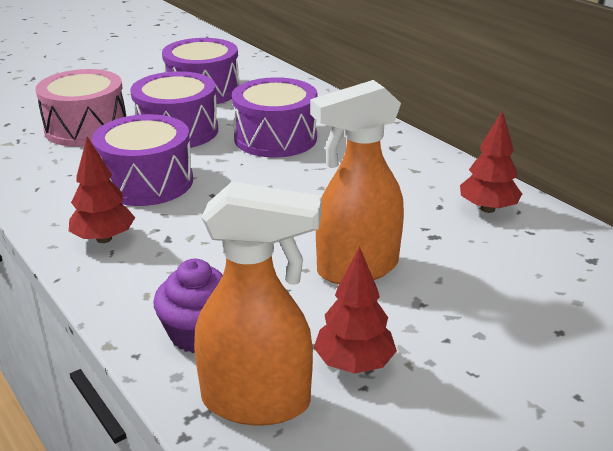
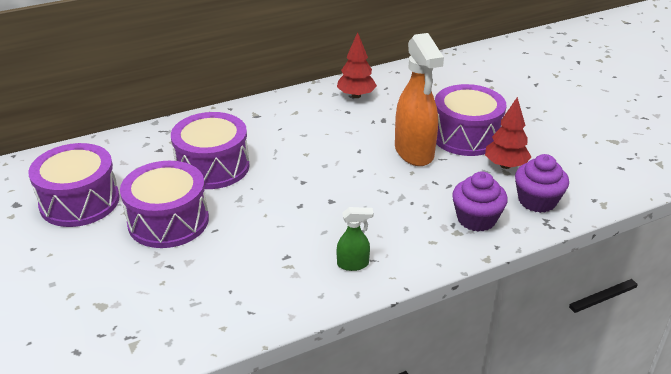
camera: 80 degrees left, 5 degrees up
pink drum [36,69,126,147] -> none
red tree [69,137,135,243] -> green spray bottle [337,207,373,271]
purple drum [92,114,193,206] -> purple drum moved to [435,84,506,156]
orange spray bottle [194,182,322,426] -> purple cupcake [515,154,569,213]

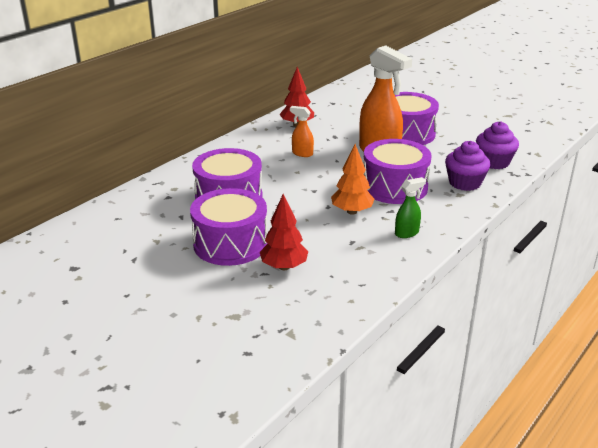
camera: 25 degrees left, 5 degrees down
purple drum [28,143,120,227] -> purple drum moved to [363,139,432,204]
red tree [485,97,531,169] -> red tree moved to [260,194,308,270]
none -> orange spray bottle [290,106,314,157]
none -> orange tree [331,144,375,215]

